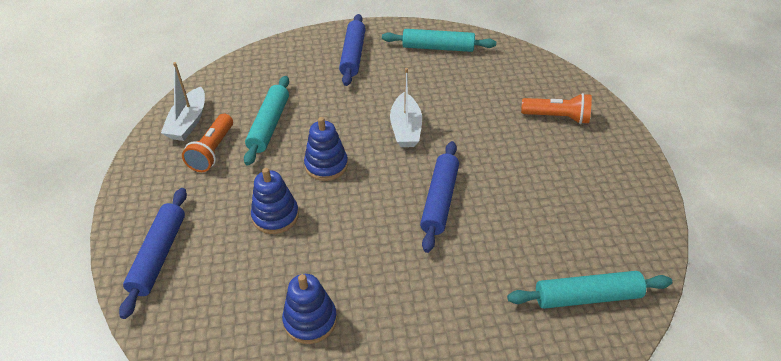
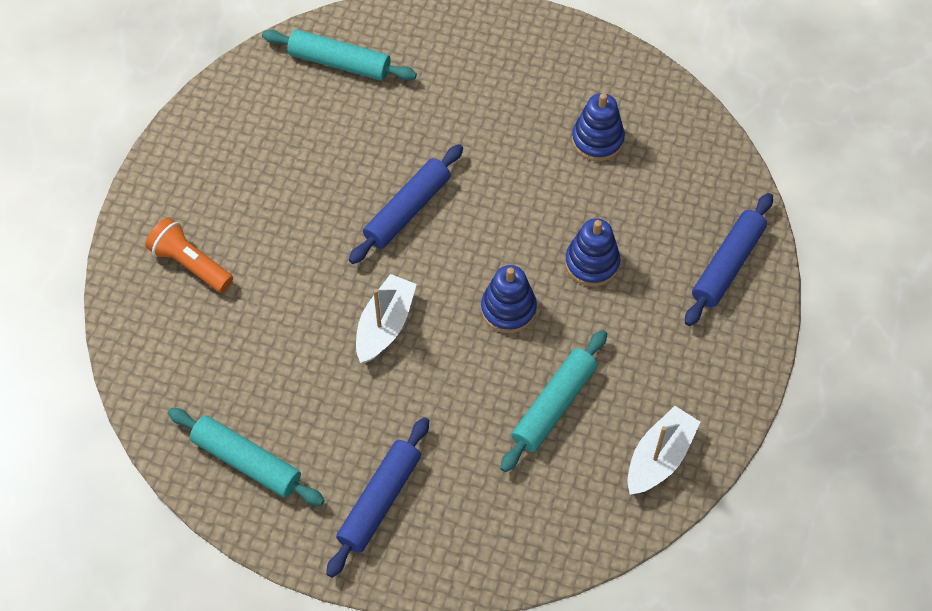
camera: 155 degrees left, 15 degrees up
orange flashlight [182,114,233,172] -> none

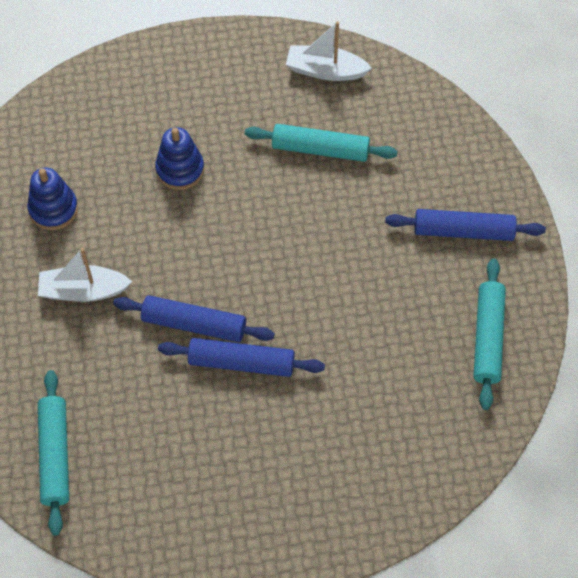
camera: 115 degrees left, 0 degrees up
orange flashlight [146,218,233,293] -> none
white boat [356,274,417,363] -> white boat moved to [38,248,132,302]
blue stacking toy [481,265,537,333] -> none
blue rolling pin [685,193,773,326] -> blue rolling pin moved to [158,338,325,377]

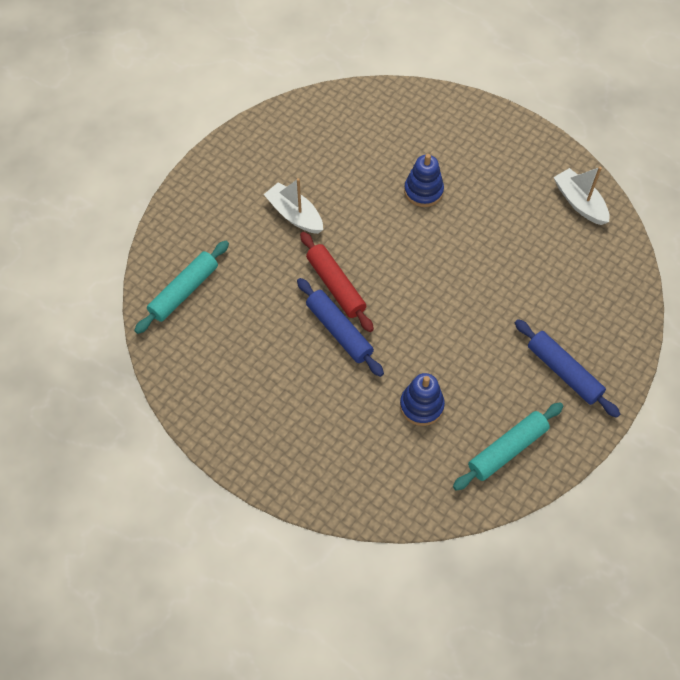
camera: 45 degrees right, 0 degrees up
blue stacking toy [27,167,78,230] -> blue stacking toy moved to [400,373,445,426]
blue rolling pin [113,295,275,342] -> red rolling pin [300,232,374,332]
turquoise rolling pin [245,124,398,162] -> none

